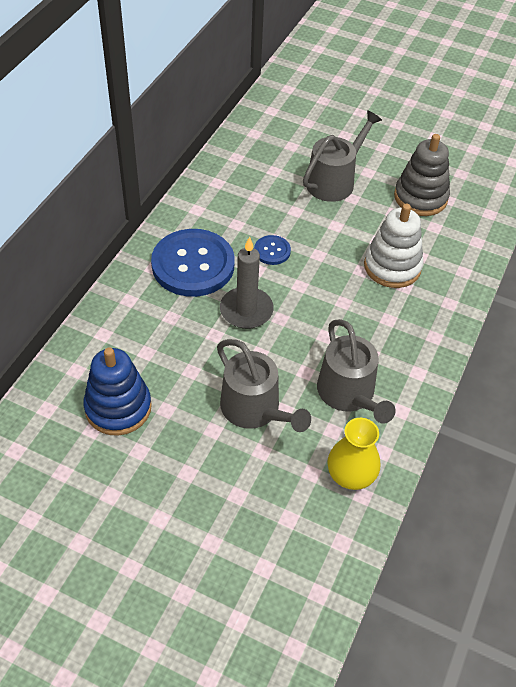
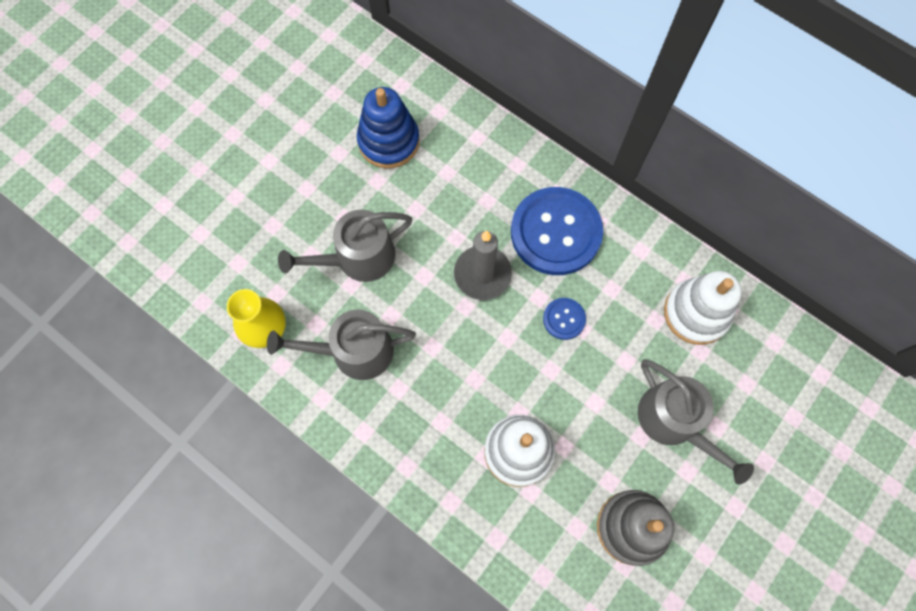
camera: 105 degrees right, 20 degrees up
none -> white stacking toy [664,271,742,345]

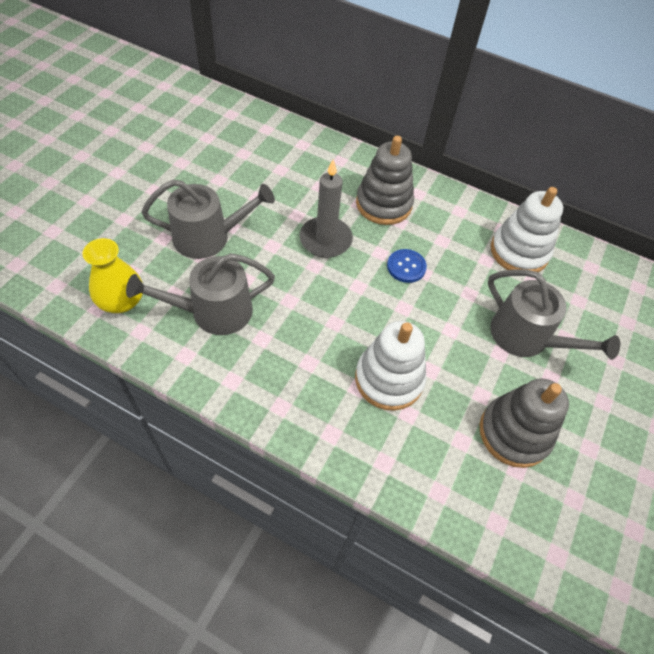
camera: 15 degrees left, 15 degrees down
grey watering can [278,209,413,282] -> grey watering can turned 150 degrees counterclockwise [141,179,275,259]
blue stacking toy [357,87,419,168] -> none
blue button [511,187,603,275] -> grey stacking toy [356,136,414,225]

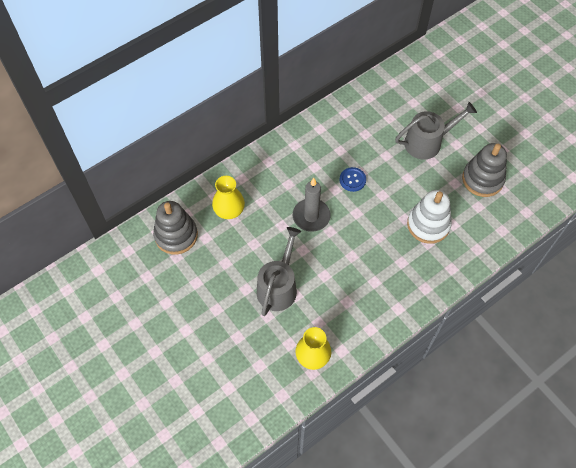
camera: 60 degrees left, 5 degrees up
grey watering can [126,253,275,335] -> none
grey stacking toy [356,136,414,225] -> grey stacking toy moved to [153,201,198,254]
white stacking toy [491,187,563,272] -> none
none -> yellow vase [212,176,245,219]

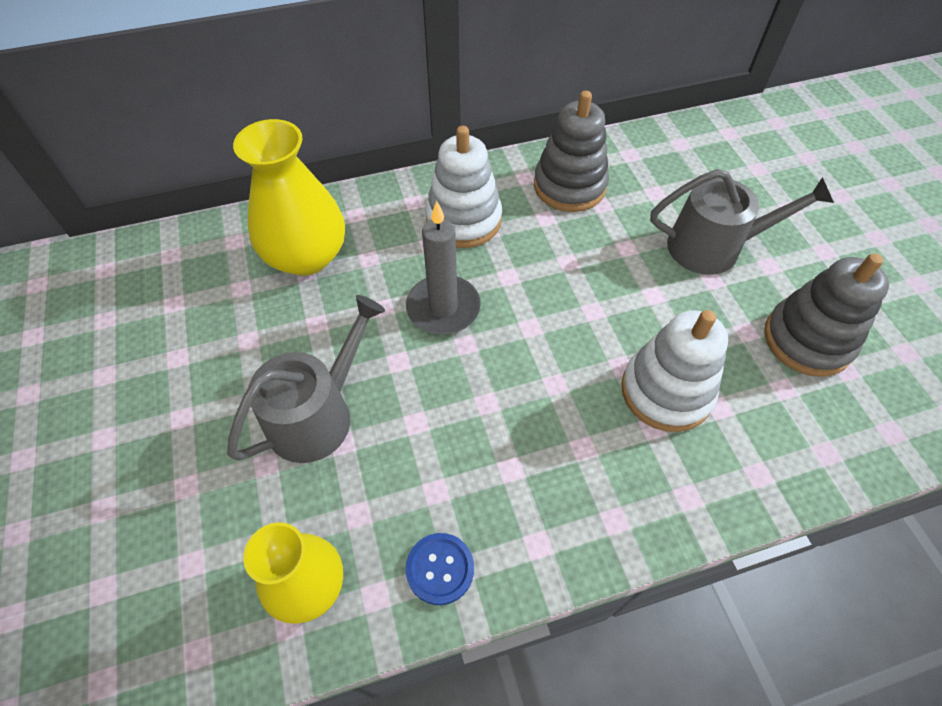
camera: 20 degrees right, 5 degrees down
grey stacking toy [153,201,198,254] -> grey stacking toy moved to [534,91,609,212]
yellow vase [212,176,245,219] -> yellow vase [233,119,345,275], size x1.50
blue button [340,167,366,192] -> blue button moved to [406,533,474,605]
none -> white stacking toy [425,126,502,248]

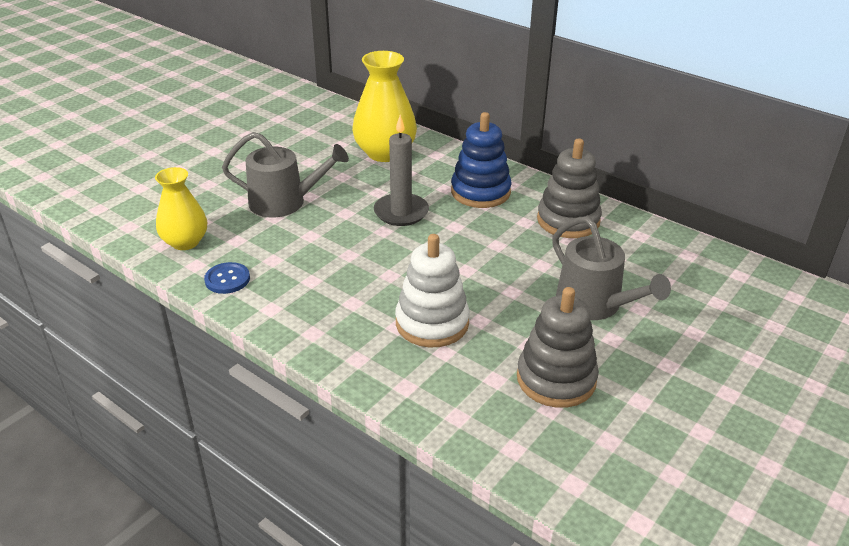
camera: 55 degrees right, 20 degrees down
white stacking toy [425,126,502,248] -> blue stacking toy [451,112,512,208]

